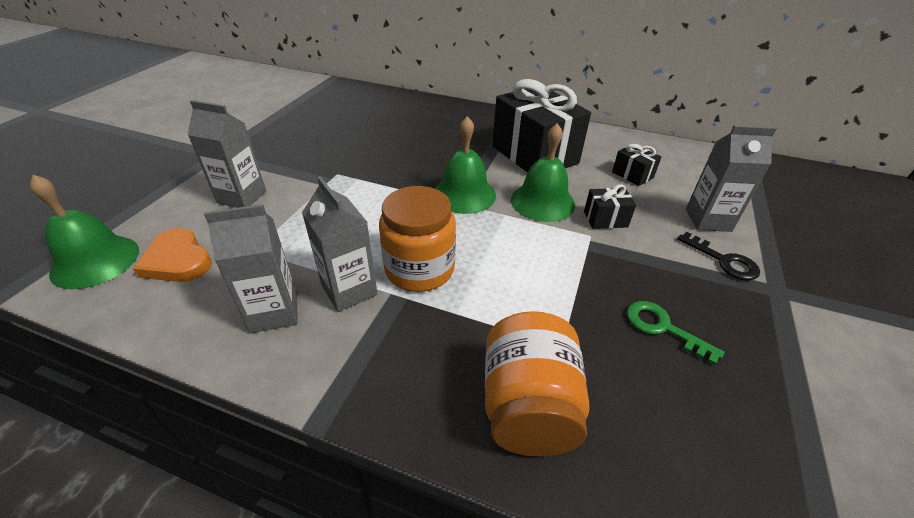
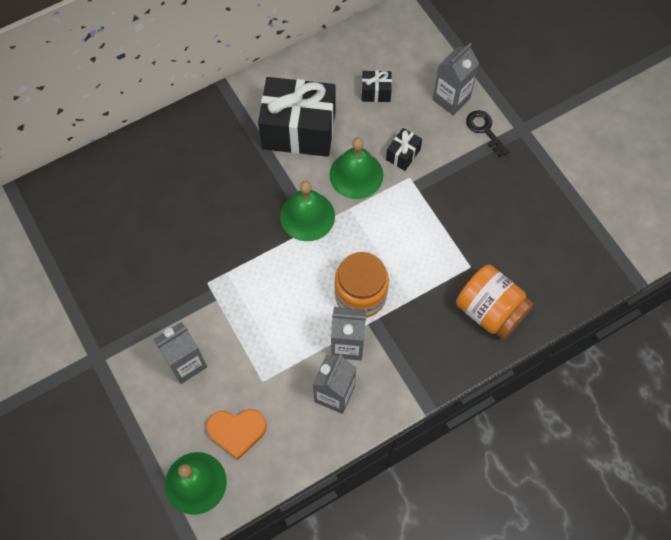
camera: 50 degrees left, 25 degrees up
green key [627,301,725,365] -> none
black key [677,231,760,281] -> black key turned 120 degrees counterclockwise [466,110,510,157]

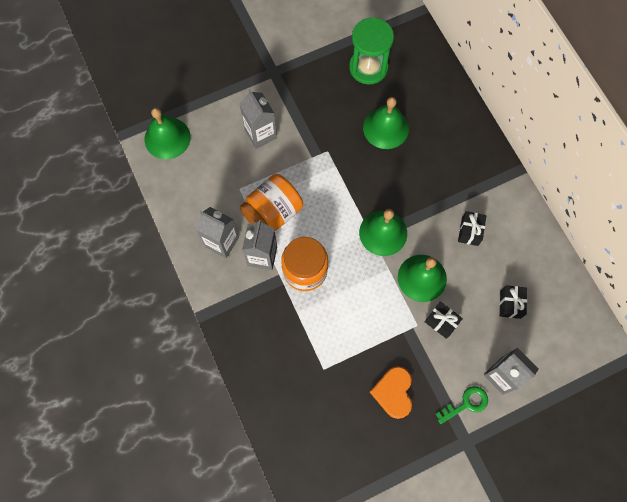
camera: 95 degrees right, 5 degrees up
orange heart [206,409,267,460] -> orange heart moved to [370,366,412,419]
black gift [258,77,335,157] -> black gift [458,211,486,246], size x0.43
orange jar [456,265,533,340] -> orange jar moved to [240,174,303,231]
black key [466,110,510,157] -> green key [436,386,488,424]
none -> green hourglass [349,17,394,85]
none -> green bell [363,97,409,149]

